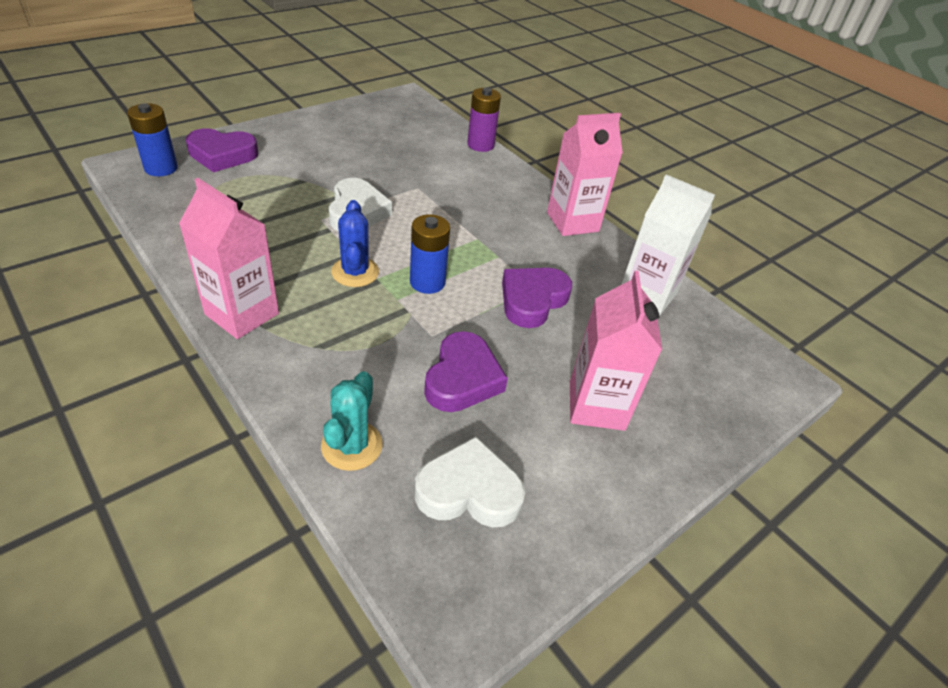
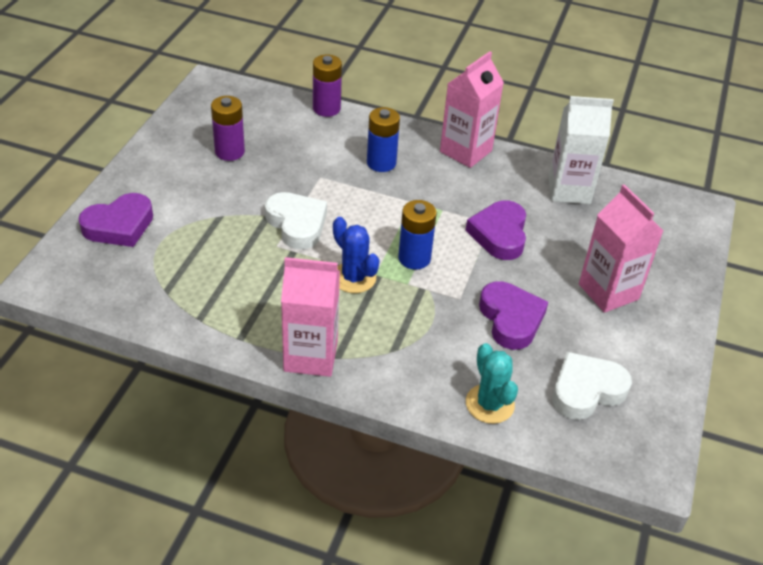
camera: 30 degrees left, 0 degrees up
blue battery [127,103,178,176] -> blue battery moved to [367,107,400,172]
none -> purple battery [211,96,245,161]

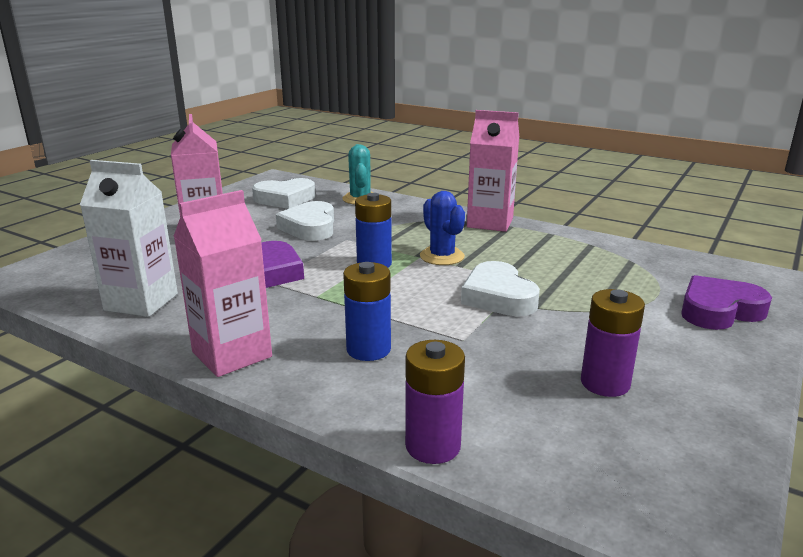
camera: 165 degrees left, 20 degrees down
purple heart [479,281,548,350] -> white heart [276,201,334,241]

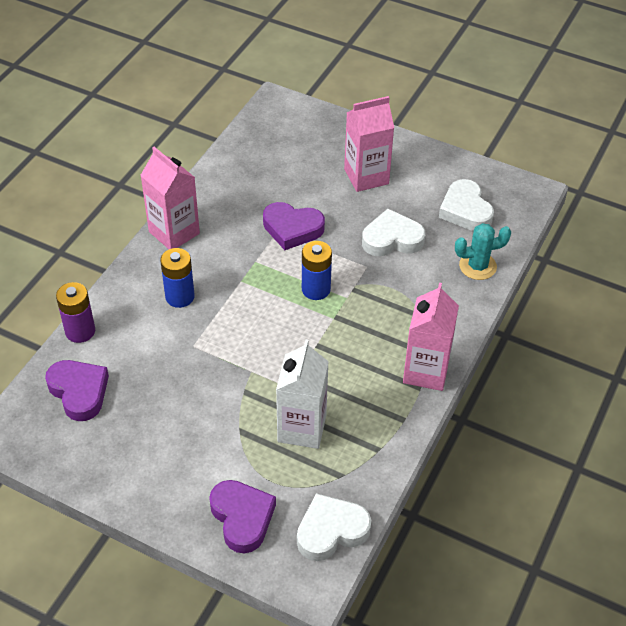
camera: 85 degrees right, 25 degrees up
white carton [80,160,178,317] -> white carton moved to [276,340,329,449]
blue cactus [420,191,465,265] -> none
white heart [461,261,540,316] -> white heart moved to [297,493,371,561]
purple battery [581,289,645,397] -> none
none -> purple heart [45,360,109,421]

